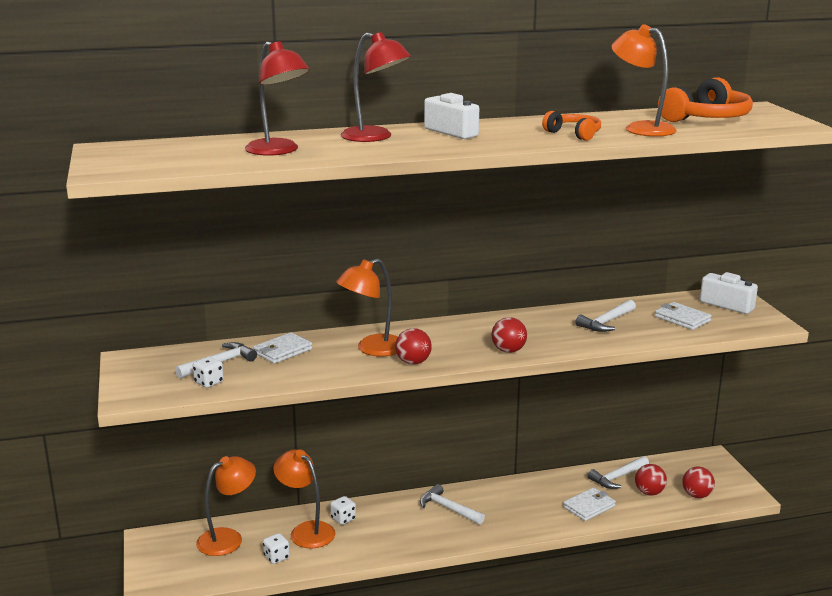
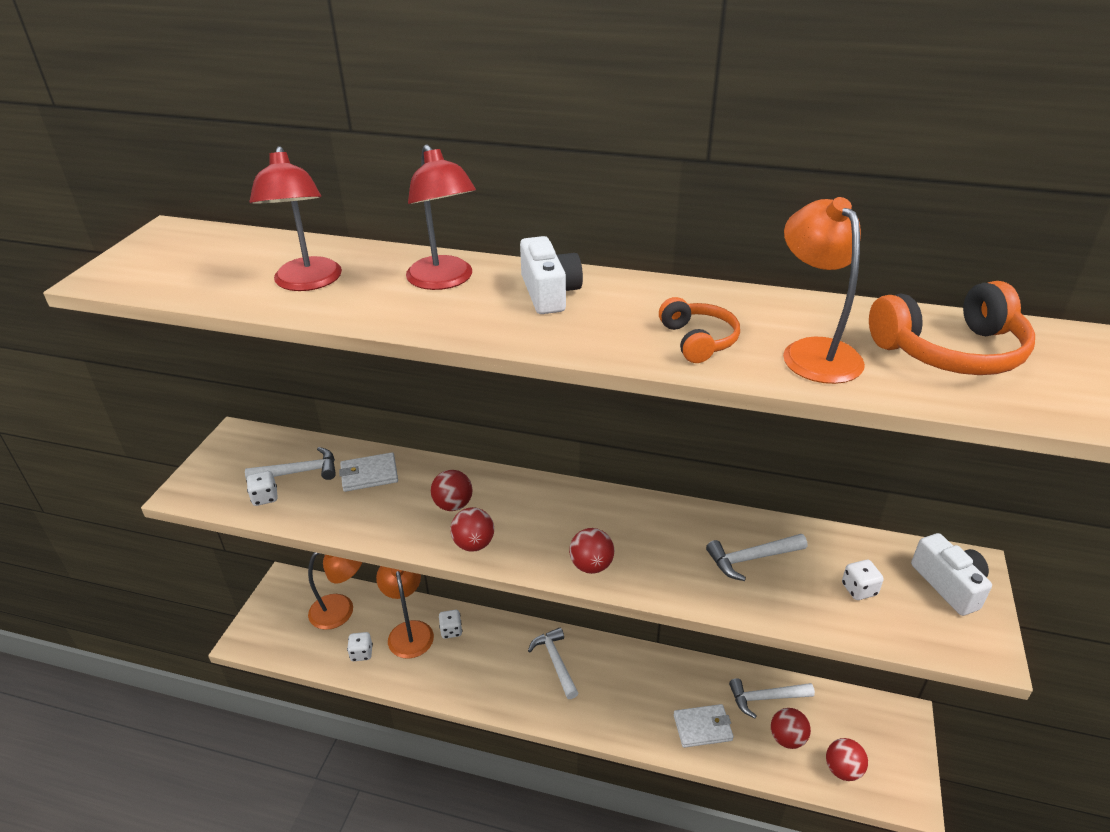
camera: 30 degrees right, 15 degrees up
orange lamp [336,258,398,356] -> red ball [431,470,473,511]
white wallet [655,302,712,330] -> white dice [842,560,884,600]

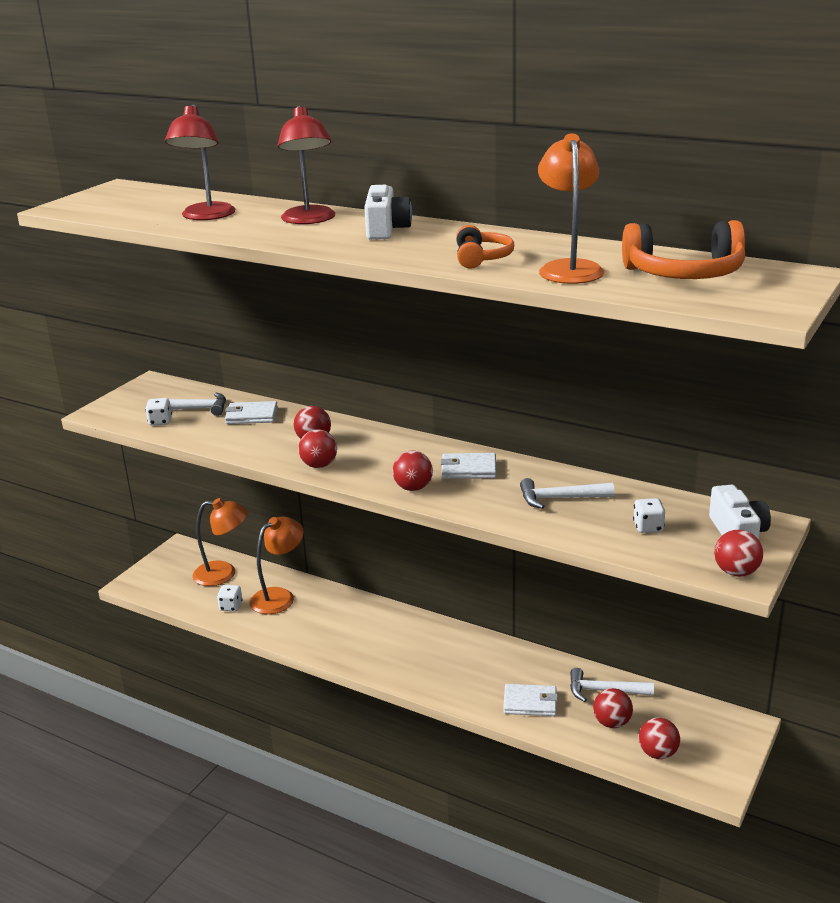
camera: 15 degrees right, 10 degrees down
orange lamp [376,566,434,659] -> orange lamp turned 45 degrees clockwise [250,516,304,614]
white dice [439,610,462,639] -> none
white hammer [528,627,578,699] -> none
none -> white wallet [440,453,496,479]
none -> red ball [714,530,763,577]

